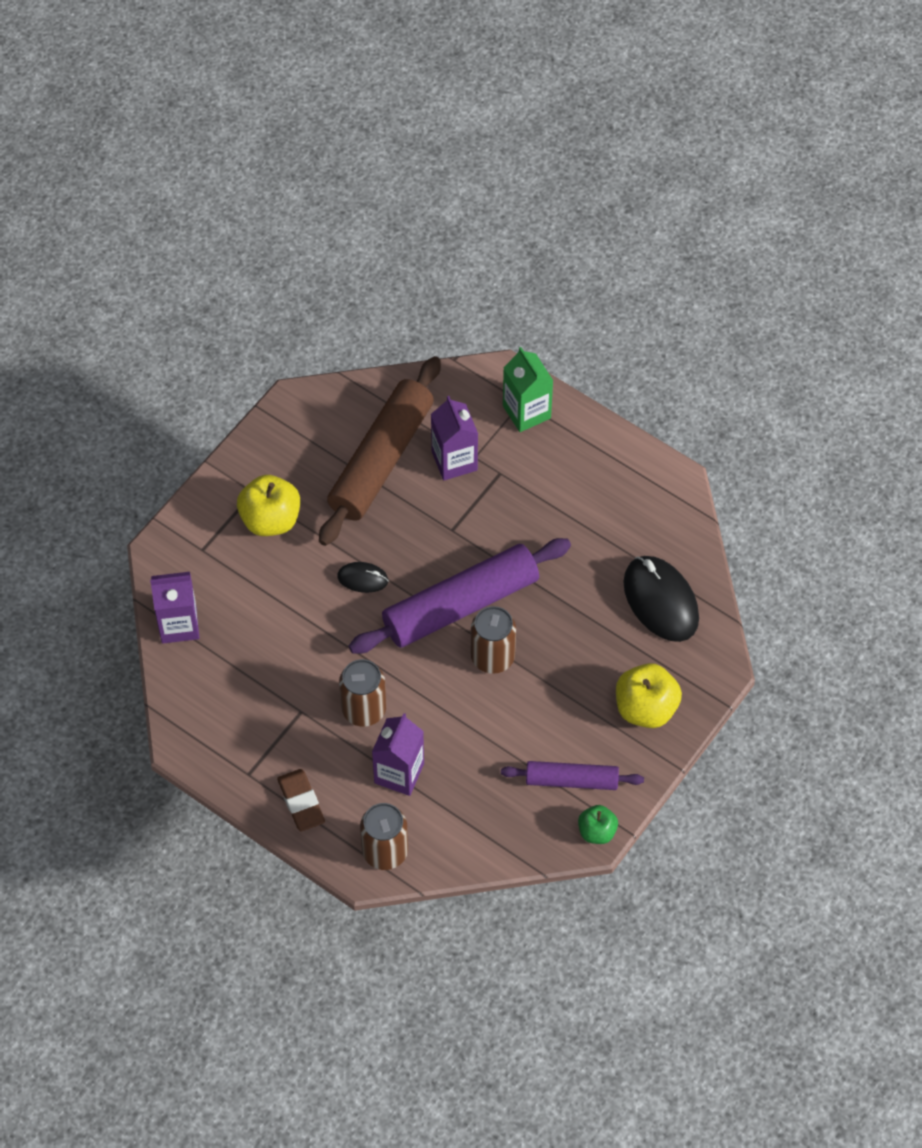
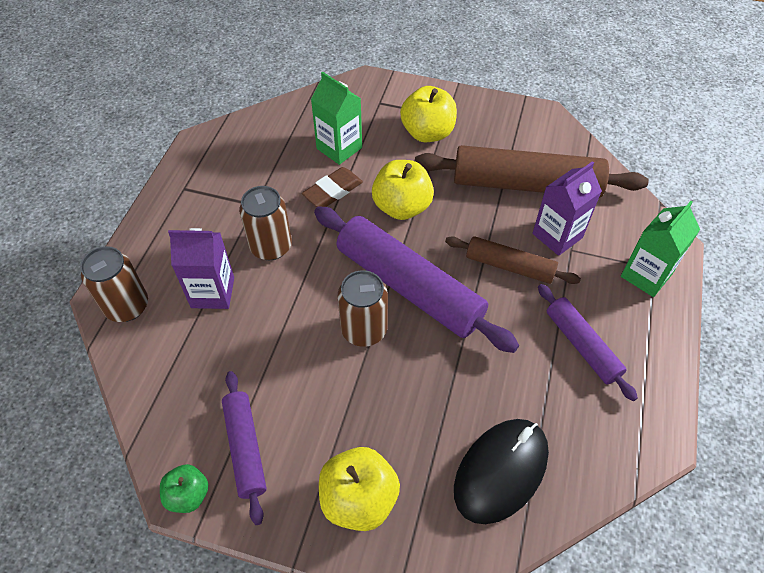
camera: 70 degrees right, 5 degrees down
purple carton [150,572,199,643] -> none
brown eraser [277,769,325,831] -> brown eraser moved to [302,167,363,207]
black mouse [337,562,389,593] -> yellow apple [372,160,434,220]
none -> green carton [311,72,362,165]
none -> brown rolling pin [445,236,581,284]
none -> purple rolling pin [538,284,638,401]

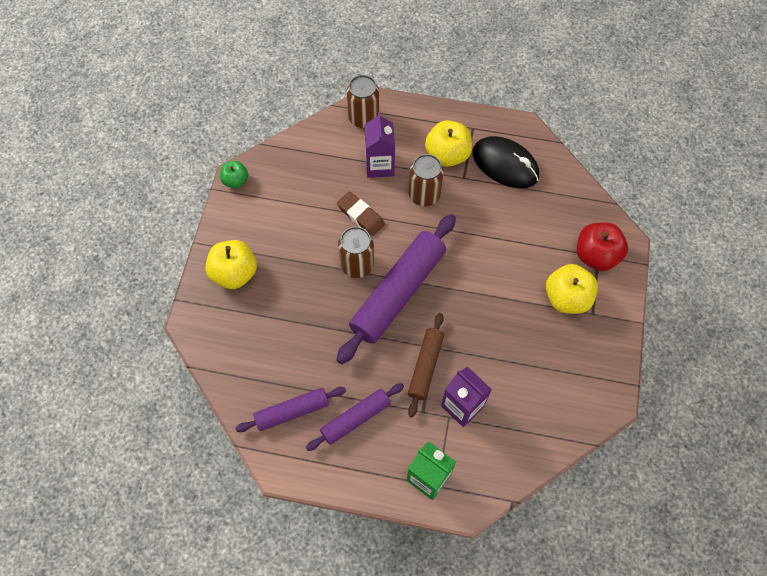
camera: 85 degrees right, 10 degrees up
purple rolling pin [222,371,267,525] -> purple rolling pin moved to [236,387,346,432]
brown eraser [302,167,363,207] -> brown eraser moved to [337,191,385,236]
green carton [311,72,362,165] -> none
yellow apple [372,160,434,220] -> yellow apple moved to [425,120,472,167]
brown rolling pin [415,145,649,198] -> none
black mouse [454,419,549,524] -> black mouse moved to [473,136,539,188]
none -> red apple [577,222,628,271]

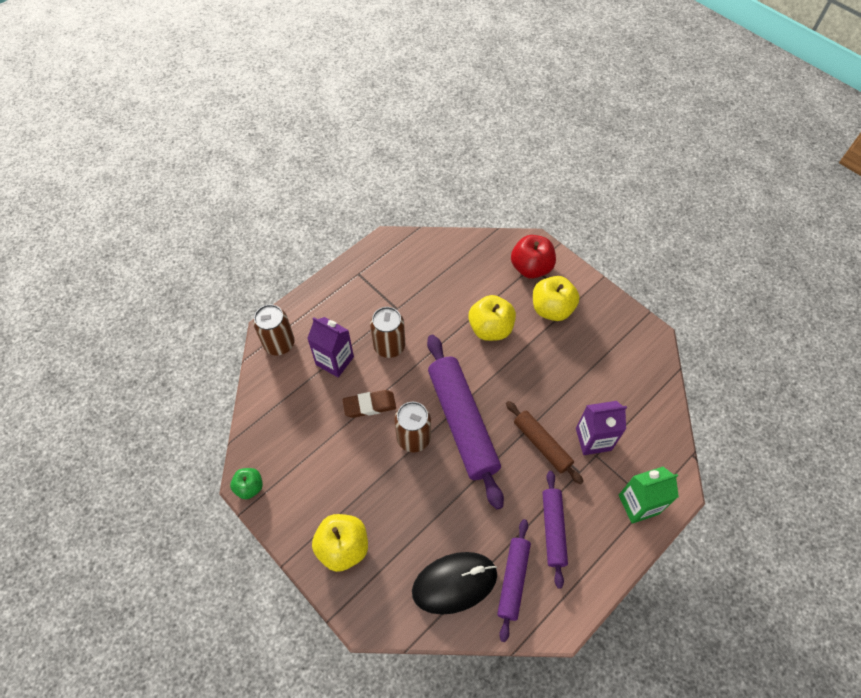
camera: 55 degrees left, 5 degrees down
yellow apple [425,120,472,167] -> yellow apple moved to [468,295,516,341]
black mouse [473,136,539,188] -> black mouse moved to [412,552,497,615]

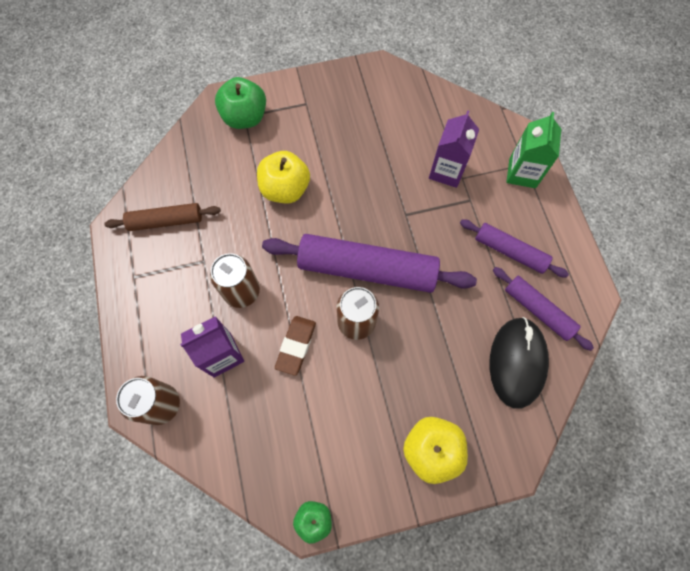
camera: 60 degrees left, 10 degrees up
brown rolling pin [506,401,583,484] -> brown rolling pin moved to [104,203,221,231]
red apple [511,235,556,279] -> green apple [215,77,266,129]
yellow apple [533,276,580,321] -> none

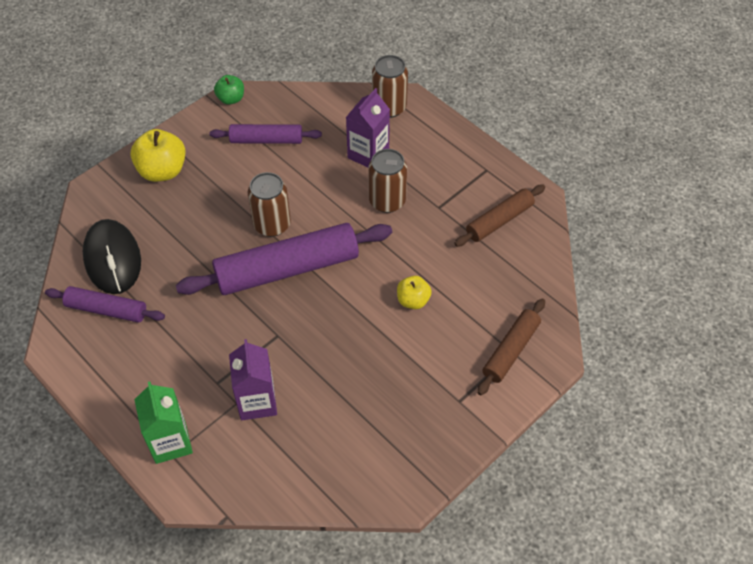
camera: 150 degrees right, 15 degrees down
green apple [215,77,266,129] -> brown rolling pin [477,298,545,395]
yellow apple [257,151,310,203] -> yellow apple [397,276,432,309], size x0.59
brown eraser [275,316,316,376] -> none
purple rolling pin [460,219,569,278] -> purple rolling pin moved to [209,124,322,144]

